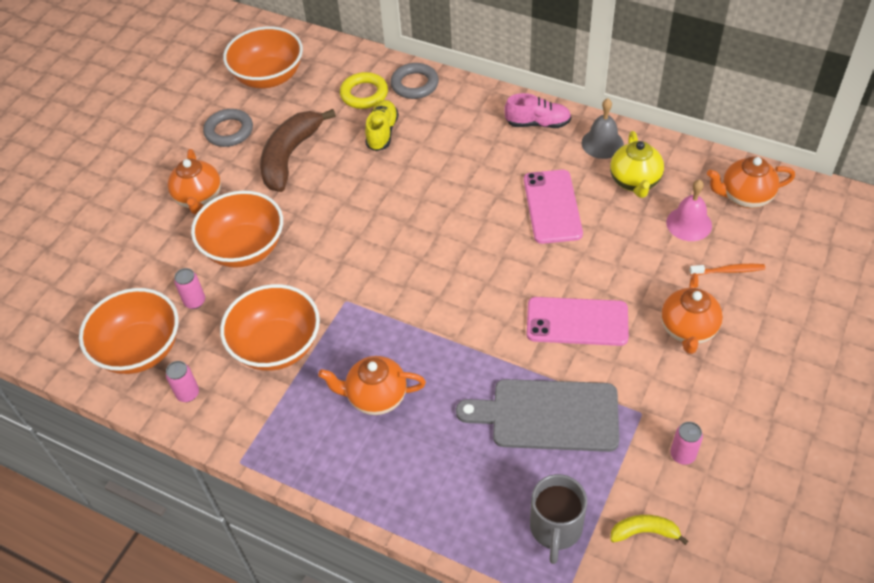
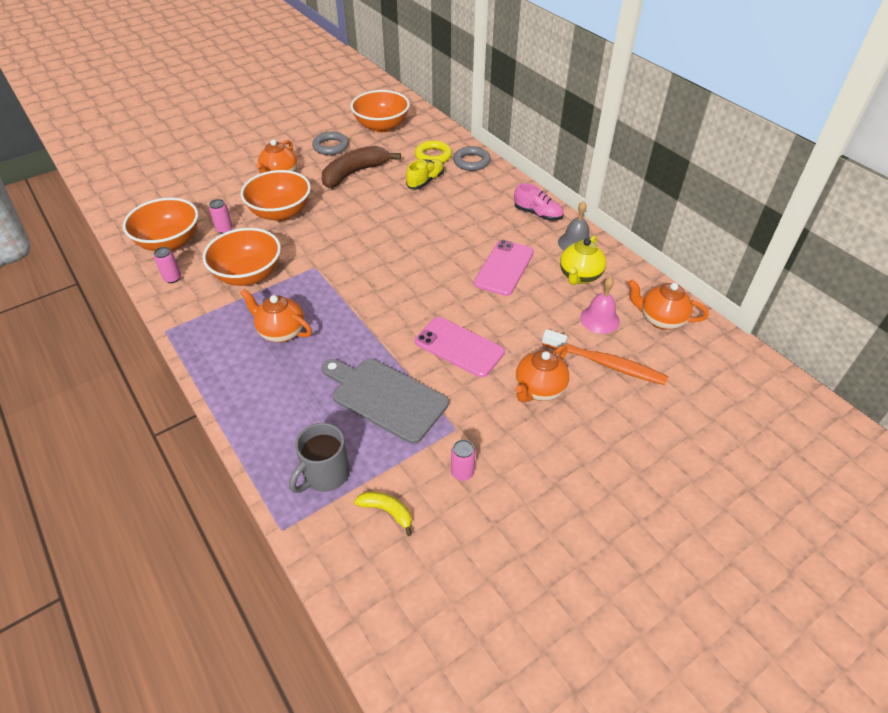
camera: 25 degrees right, 5 degrees down
orange toothbrush [689,264,765,275] -> orange toothbrush [542,329,668,385], size x1.90

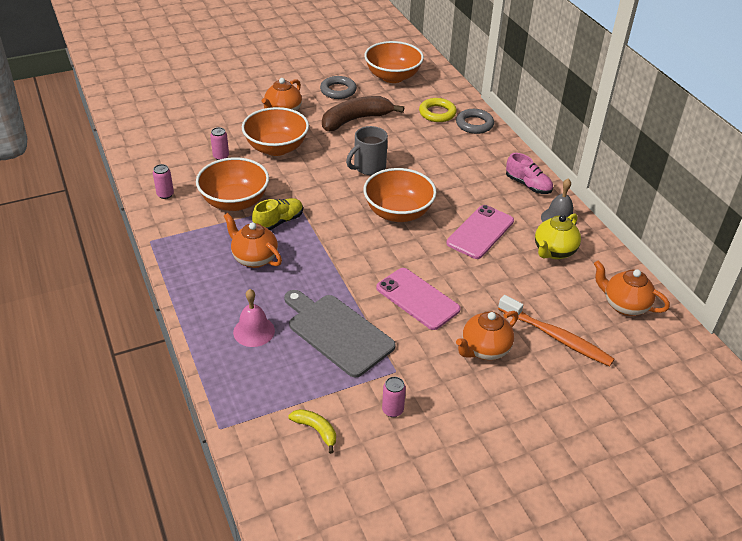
camera: 10 degrees right, 5 degrees down
orange bowl [123,198,198,251] -> orange bowl moved to [363,168,437,222]
grey mug [289,423,350,493] -> grey mug moved to [346,126,388,175]
yellow shoe [406,159,444,189] -> yellow shoe moved to [252,198,303,230]
pink bell [580,277,620,334] -> pink bell moved to [233,289,275,347]

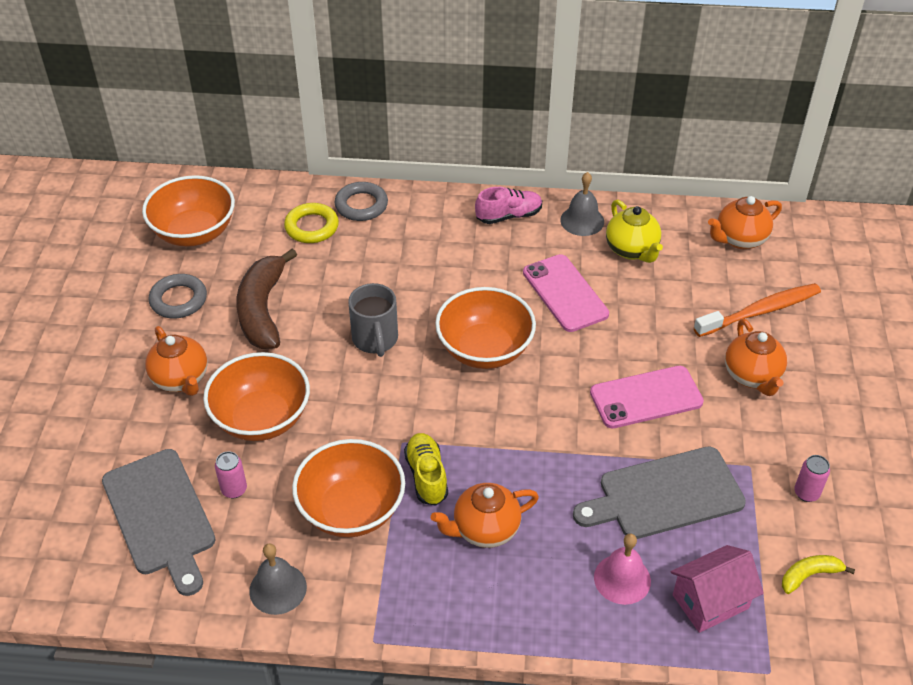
camera: 60 degrees left, 5 degrees up
pink can [153,164,174,199] -> grey bell [249,543,307,615]
none -> grey cutting board [102,449,216,596]
none -> pink house [671,545,764,633]

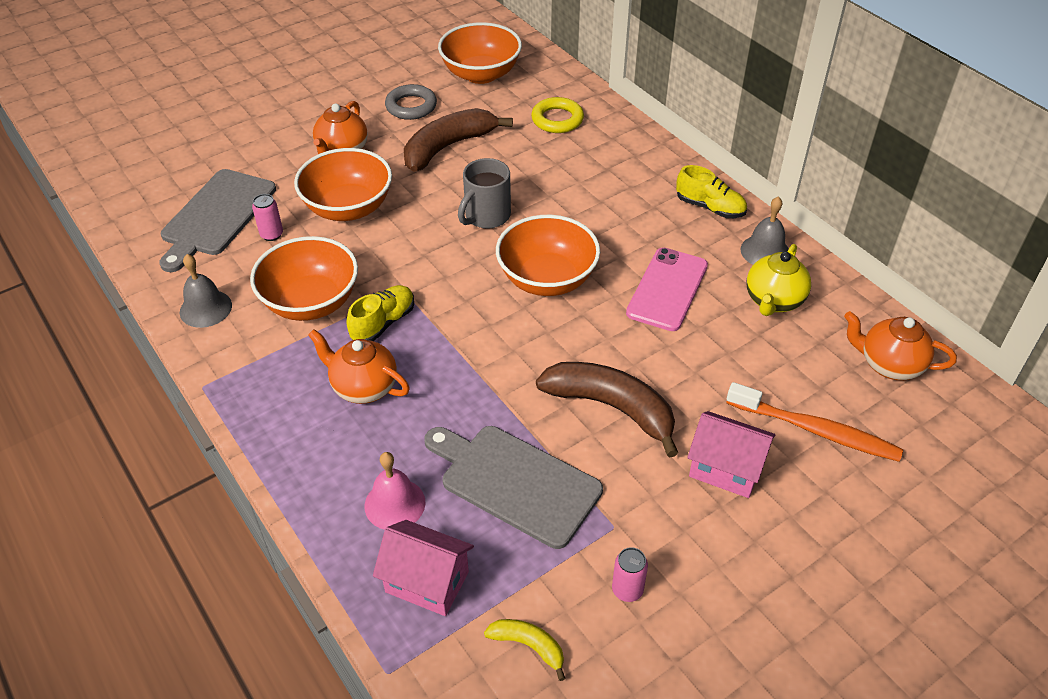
camera: 50 degrees right, 0 degrees up
grey ring [335,182,388,221] -> none
pink shoe [475,187,542,224] -> yellow shoe [676,165,747,218]
pink phone [590,366,704,429] -> brown banana [536,362,679,458]
orange teapot [725,319,787,396] -> pink house [687,411,775,498]

